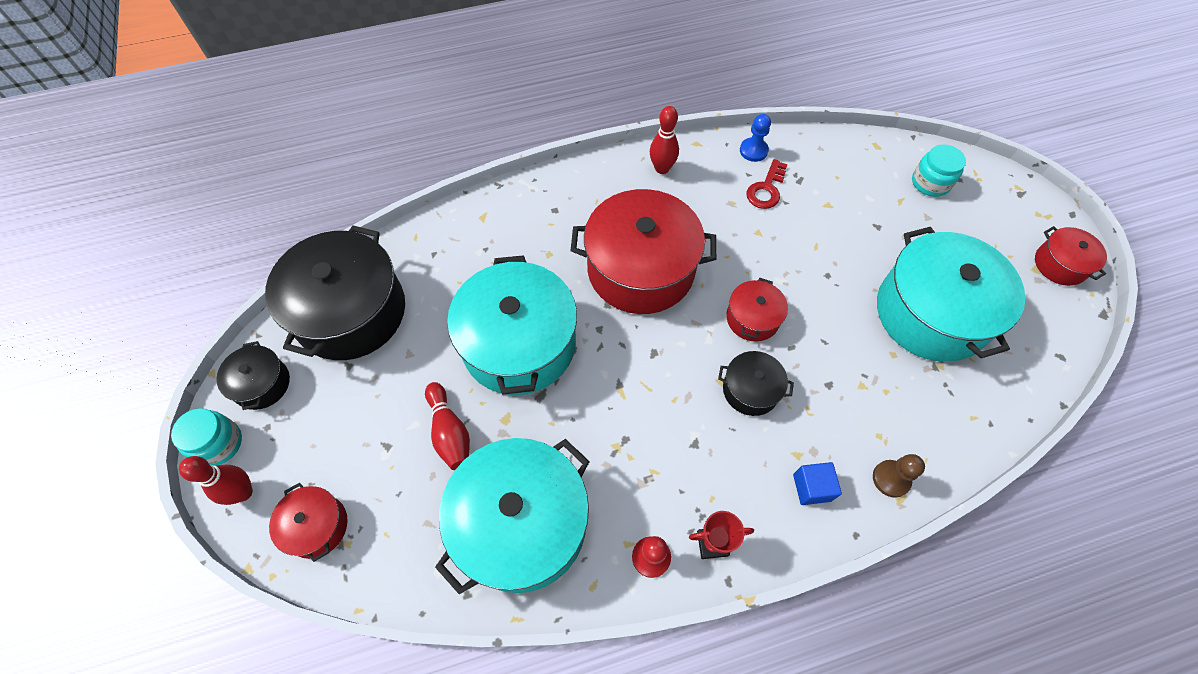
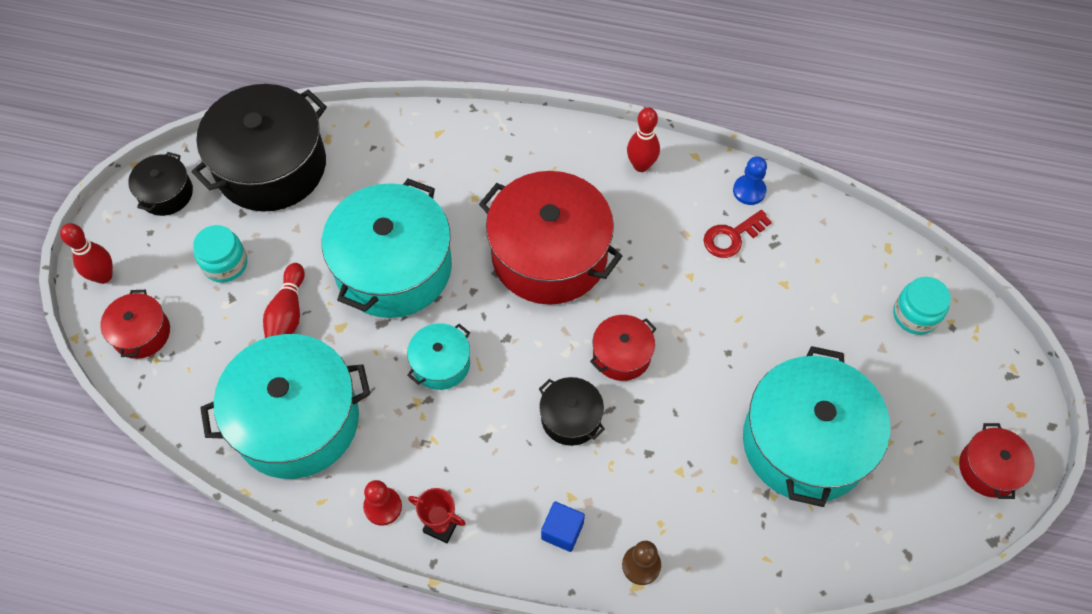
camera: 30 degrees right, 0 degrees up
turquoise jar [171,408,242,466] -> turquoise jar moved to [193,225,247,283]
none -> turquoise pot [407,323,470,390]

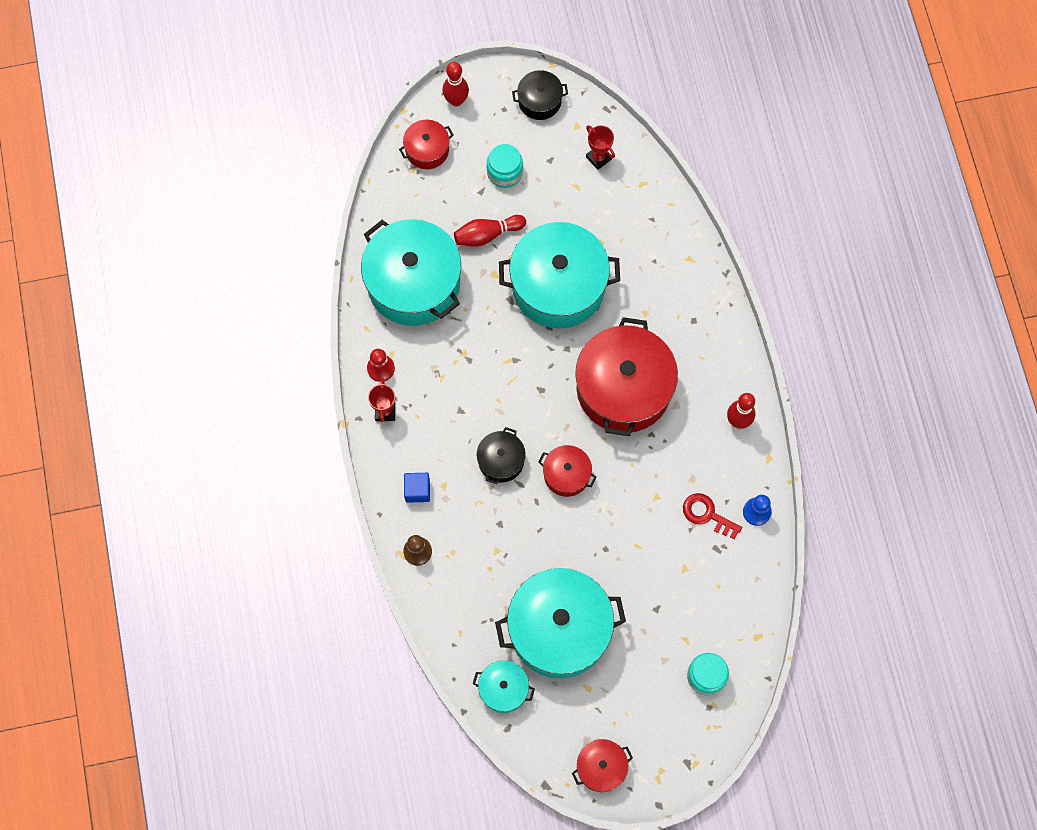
camera: 65 degrees right, 10 degrees up
black pot [192,84,327,212] -> red trophy [586,125,615,170]
turquoise pot [407,323,470,390] -> turquoise pot moved to [473,660,535,713]

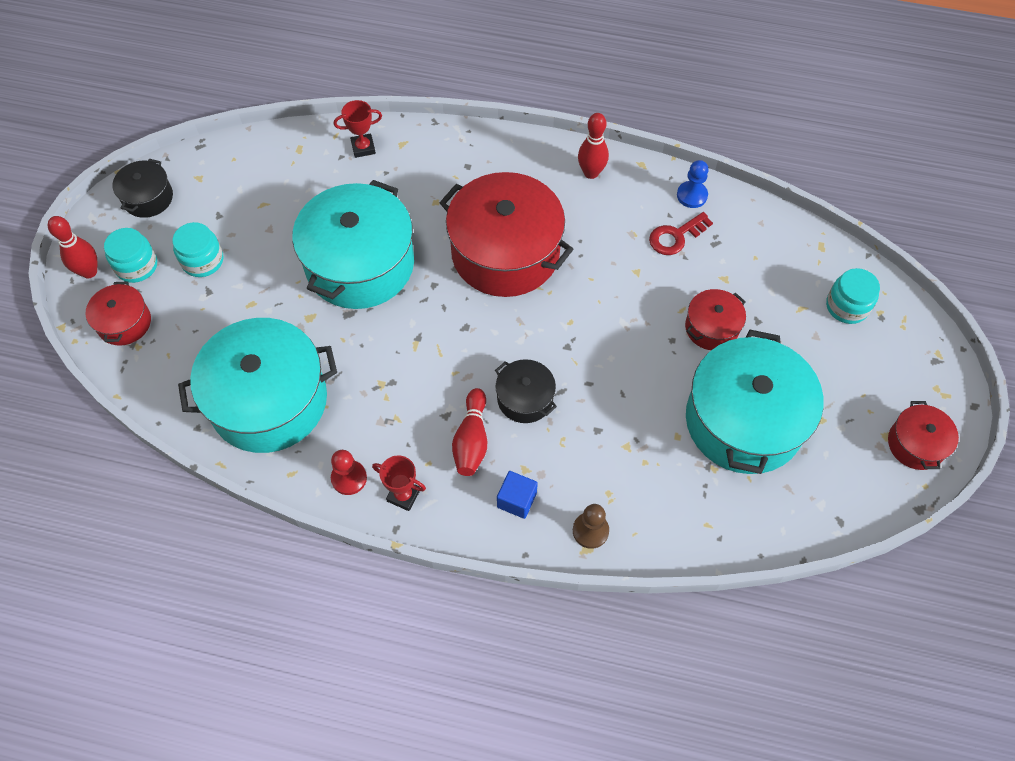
camera: 65 degrees left, 10 degrees down
red bowling pin [454,215,526,247] -> red bowling pin moved to [452,388,487,476]
turquoise pot [473,660,535,713] -> none
red pot [538,445,596,497] -> red pot moved to [685,289,746,350]
red trophy [586,125,615,170] -> red trophy moved to [334,100,382,158]
none -> turquoise jar [104,228,157,283]

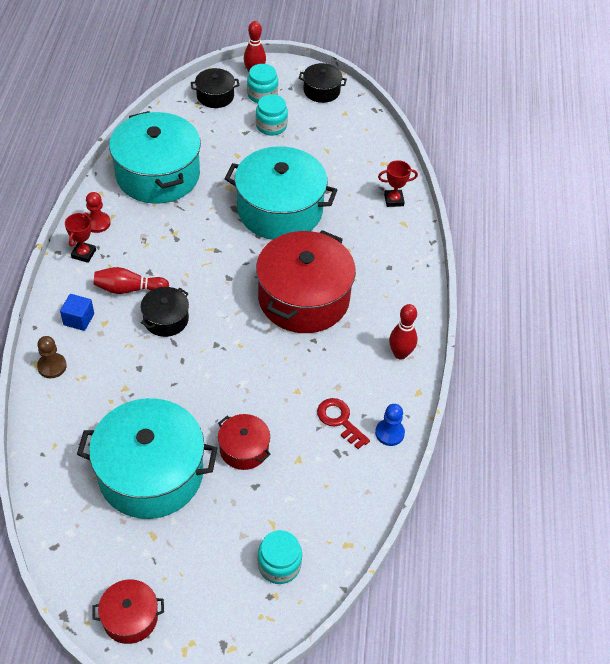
camera: 80 degrees right, 10 degrees down
red pot [86,281,151,346] -> black pot [191,68,239,108]
red trophy [334,100,382,158] -> red trophy turned 75 degrees counterclockwise [378,160,418,207]

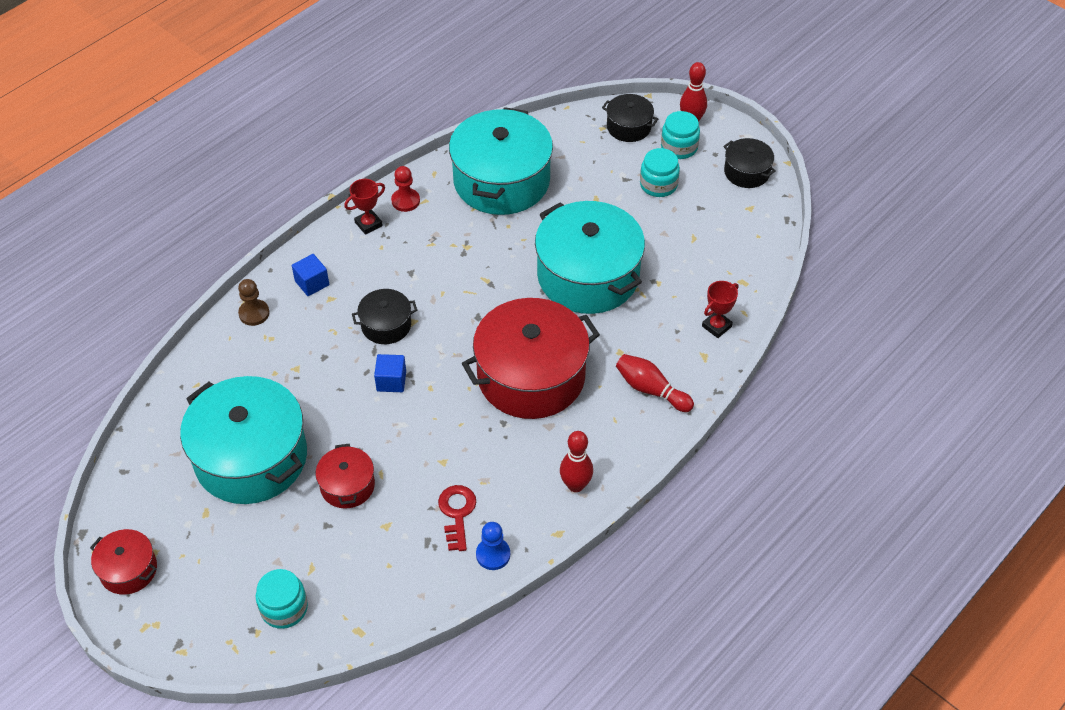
camera: 40 degrees right, 0 degrees up
red bowling pin [94,267,169,294] -> red bowling pin moved to [616,354,694,412]
red trophy [378,160,418,207] -> red trophy turned 75 degrees counterclockwise [702,281,738,338]
none -> blue cube [374,354,406,392]

